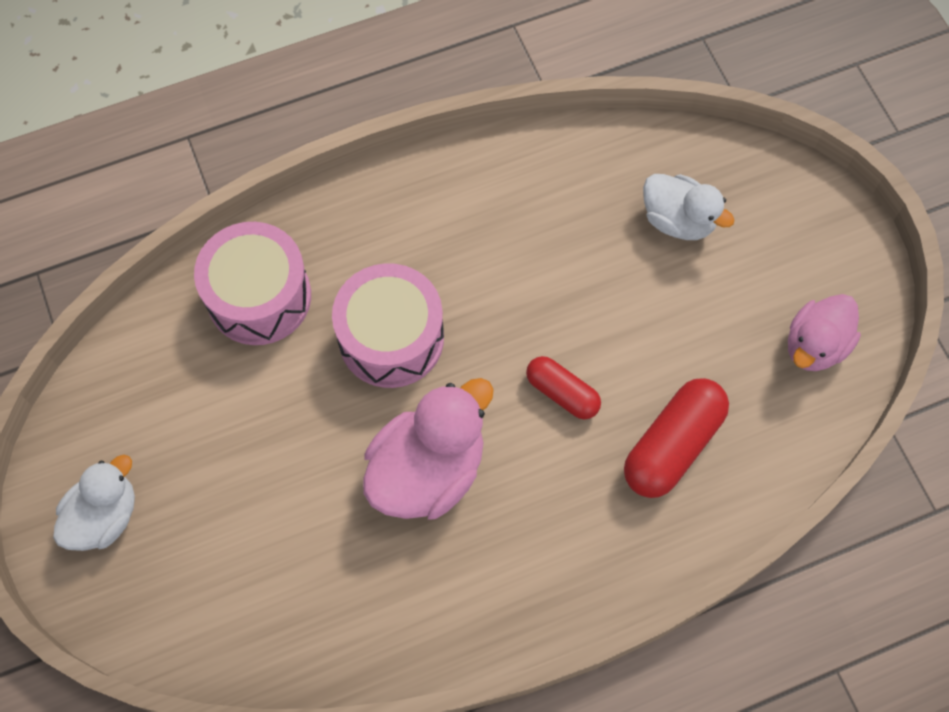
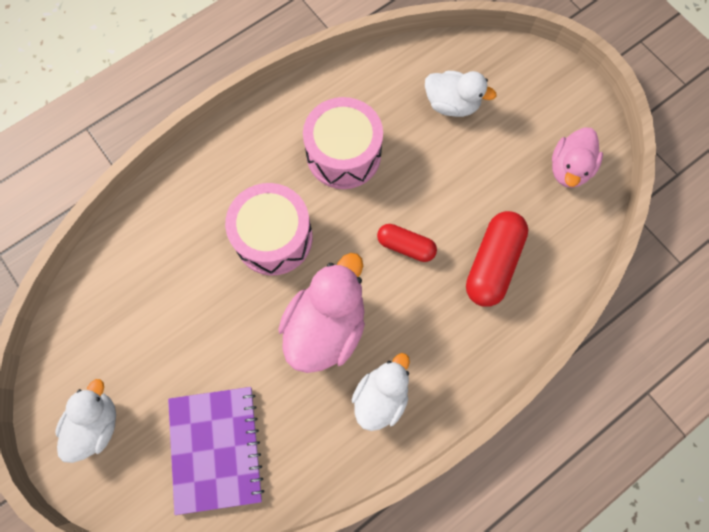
camera: 15 degrees left, 5 degrees up
pink drum [194,222,311,345] -> pink drum moved to [303,97,383,189]
none -> purple notebook [168,387,265,515]
none -> white duck [352,353,410,431]

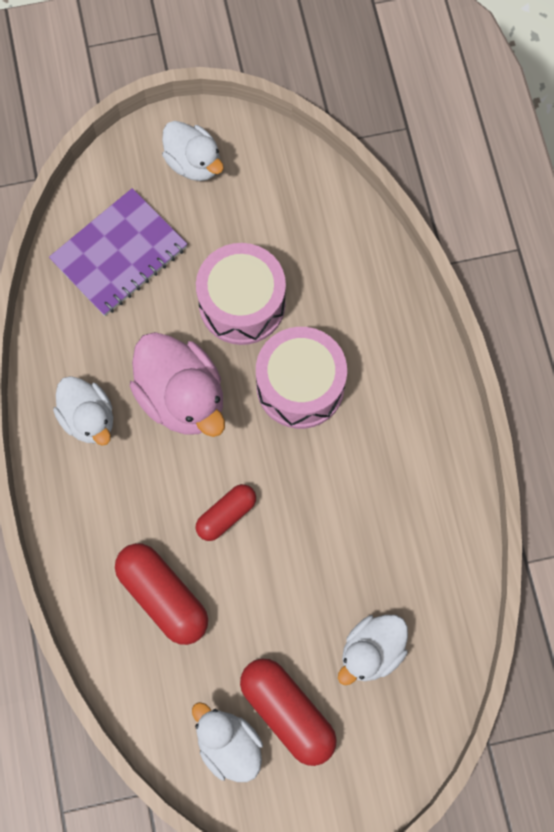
camera: 115 degrees right, 0 degrees up
purple notebook [168,387,265,515] -> purple notebook turned 60 degrees counterclockwise [49,188,187,316]
pink drum [303,97,383,189] -> pink drum moved to [196,243,286,345]
pink duck [552,128,603,188] -> white duck [192,702,263,782]
none -> red capsule [240,659,337,766]

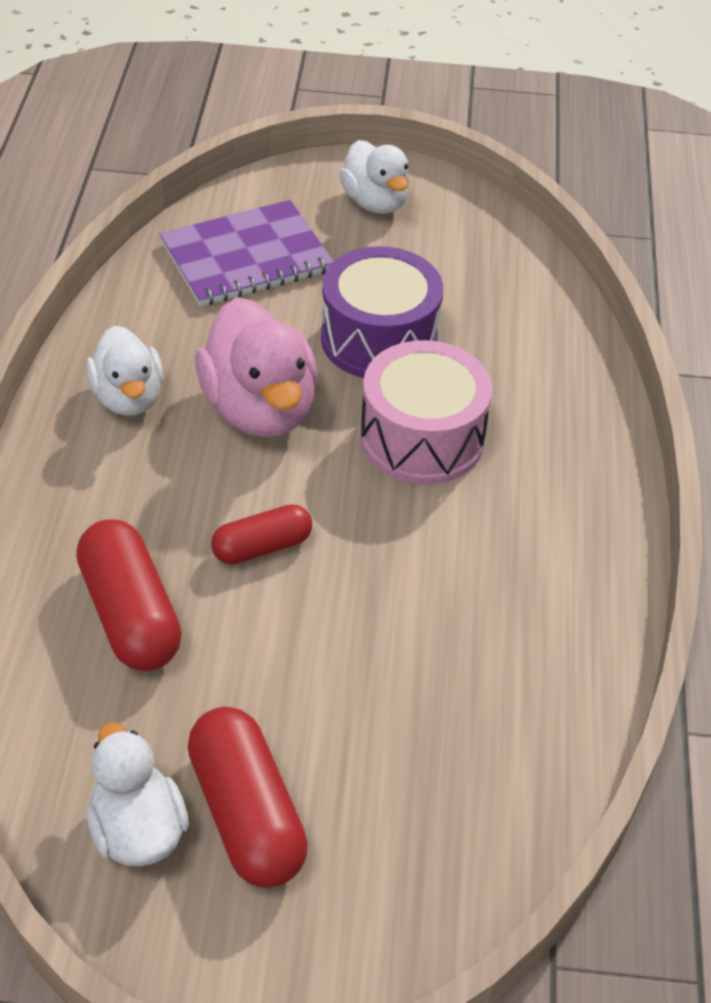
camera: 15 degrees right, 25 degrees down
pink drum [196,243,286,345] -> purple drum [321,246,443,378]
white duck [338,615,408,685] -> none

